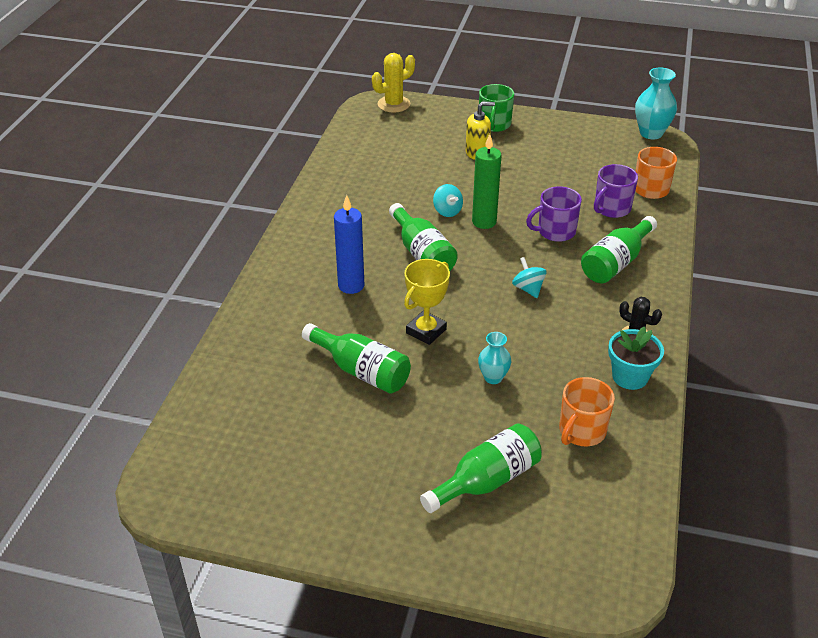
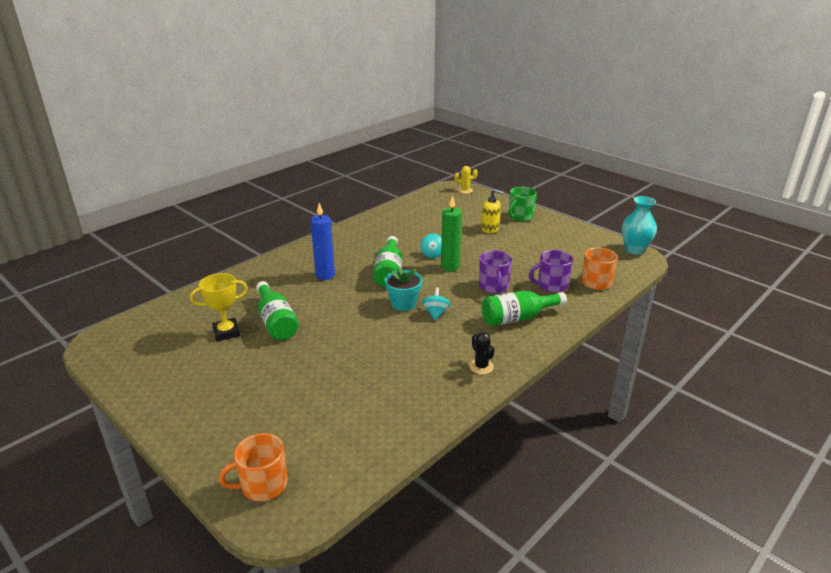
camera: 30 degrees right, 10 degrees down
yellow cactus [372,53,415,113] -> yellow cactus [454,166,478,194], size x0.66
yellow trophy [404,259,450,345] -> yellow trophy moved to [190,273,248,341]
green bottle [420,423,542,513] -> none
turquoise vase [478,332,511,384] -> none
purple mug [526,186,582,242] -> purple mug turned 105 degrees counterclockwise [479,250,512,293]
orange mug [559,377,615,446] -> orange mug moved to [219,433,288,501]
turquoise flower pot [608,327,664,390] -> turquoise flower pot moved to [384,266,423,311]

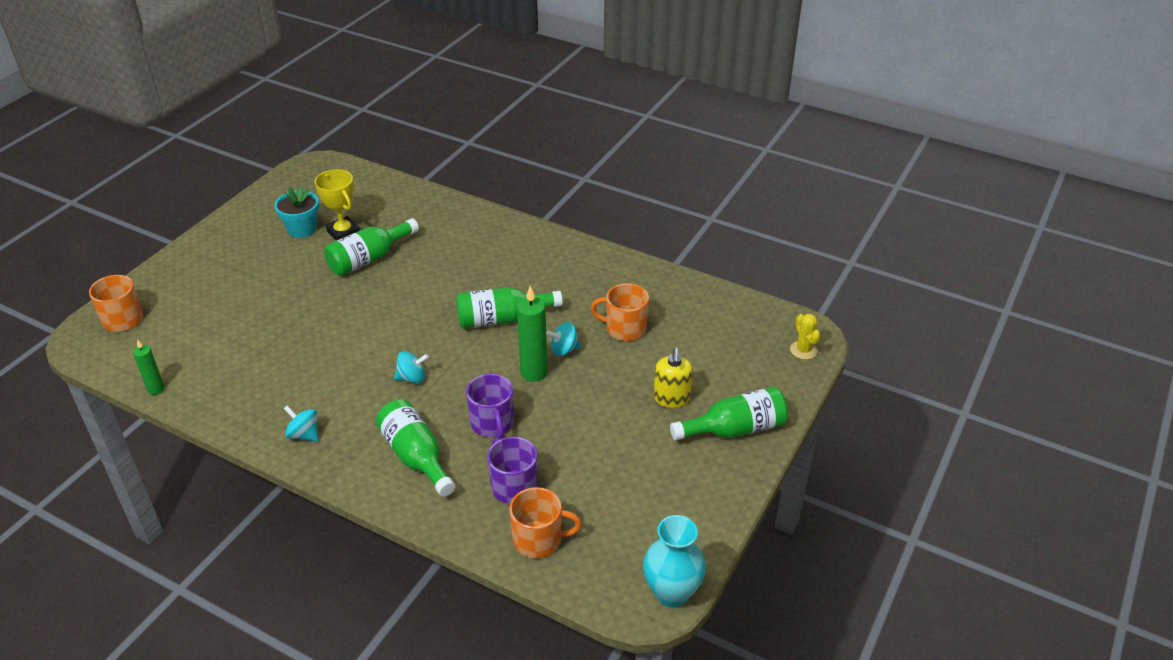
camera: 75 degrees right, 10 degrees up
blue candle [311,203,335,280] -> none
turquoise flower pot [384,266,423,311] -> turquoise flower pot moved to [274,186,319,238]
black cactus [469,332,495,374] -> turquoise spinning top [284,405,319,442]
purple mug [479,250,512,293] -> purple mug turned 90 degrees counterclockwise [466,374,514,439]
green mug [508,187,537,222] -> green bottle [670,387,788,440]
none -> green candle [133,339,164,395]
none -> orange mug [591,283,649,341]

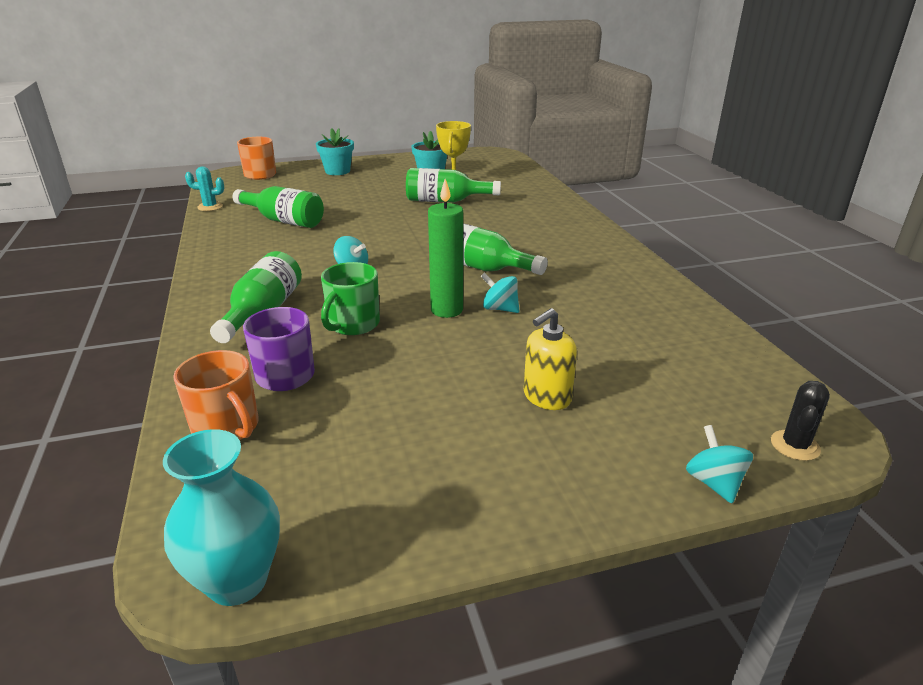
camera: 45 degrees right, 10 degrees down
green candle [133,339,164,395] -> turquoise cactus [185,166,224,211]
turquoise spinning top [284,405,319,442] -> turquoise spinning top moved to [686,425,753,503]
purple mug [466,374,514,439] -> green mug [321,262,380,335]
orange mug [591,283,649,341] -> none
green bottle [670,387,788,440] -> green bottle moved to [232,186,324,228]
yellow cactus [790,314,820,360] -> black cactus [771,381,830,461]
none -> turquoise flower pot [316,128,354,175]

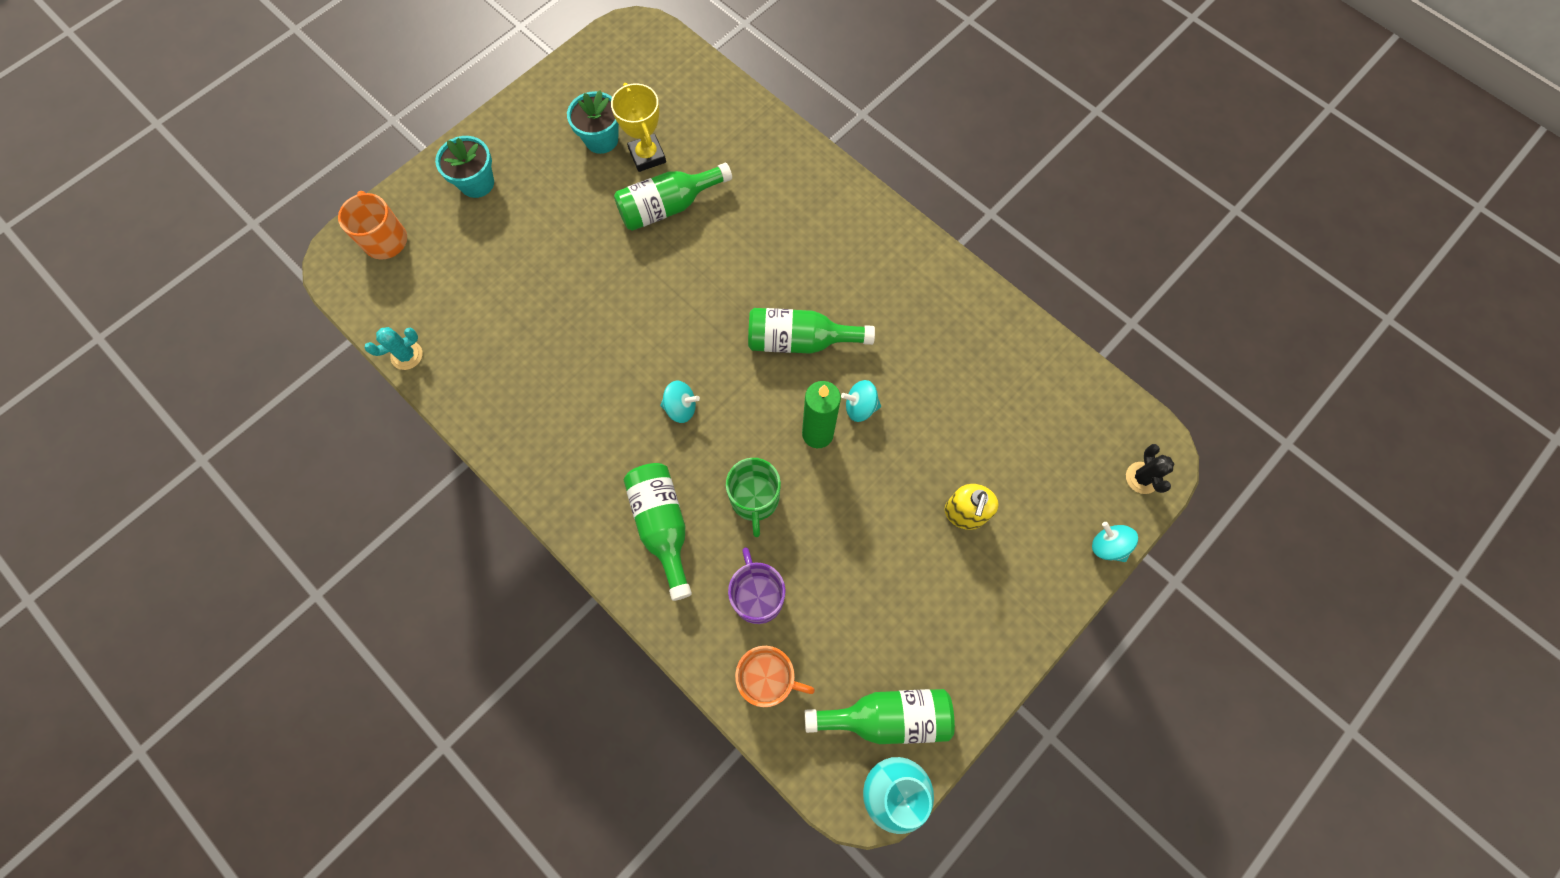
camera: 30 degrees left, 40 degrees up
green bottle [232,186,324,228] -> green bottle moved to [805,689,955,744]

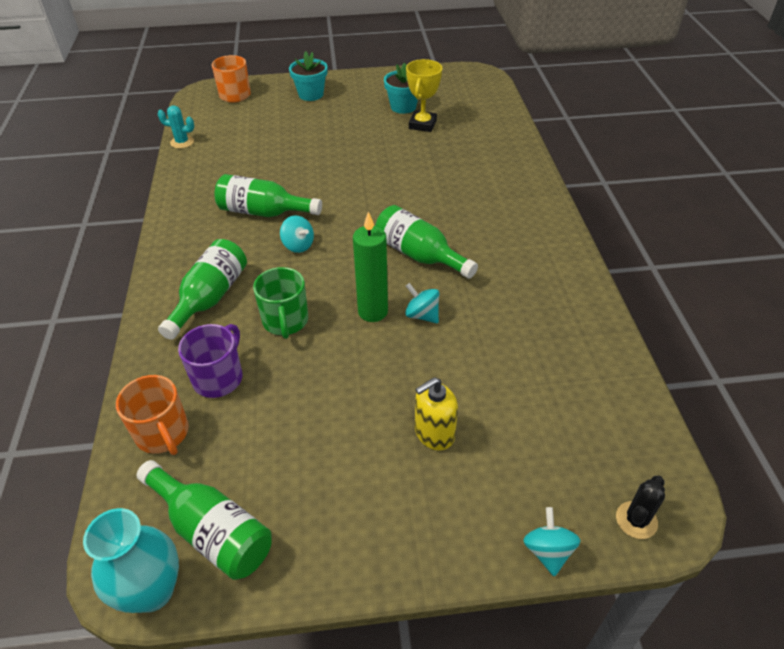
camera: 40 degrees right, 25 degrees down
green bottle [614,163,732,231] -> green bottle moved to [215,174,322,217]
green mug [726,458,781,537] -> green mug turned 45 degrees counterclockwise [253,267,308,339]

